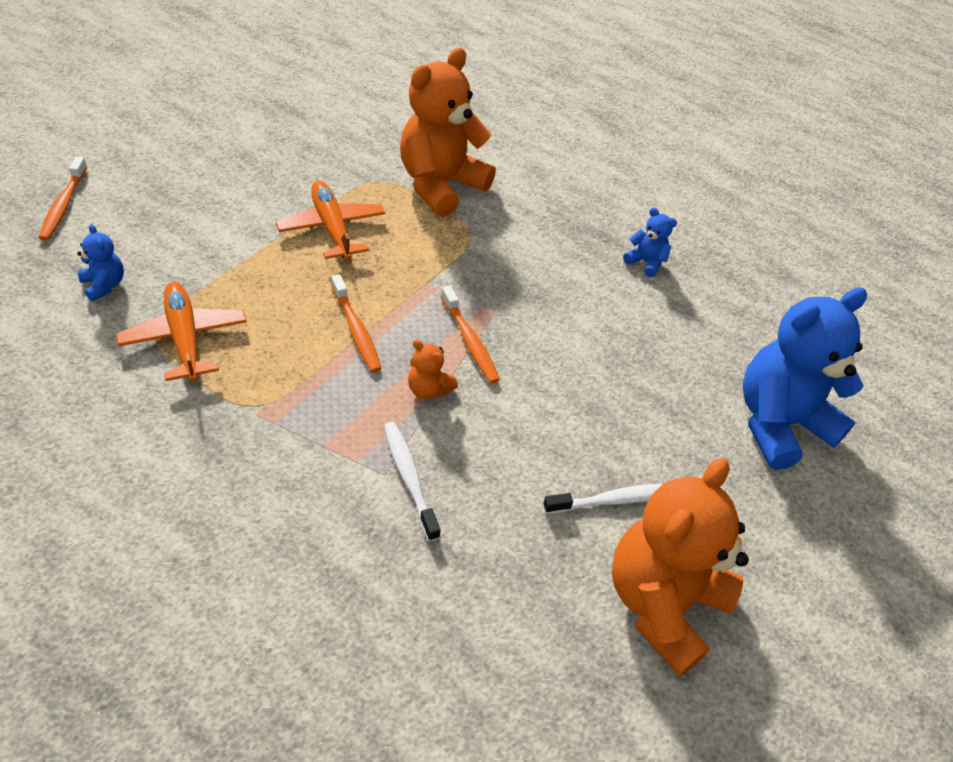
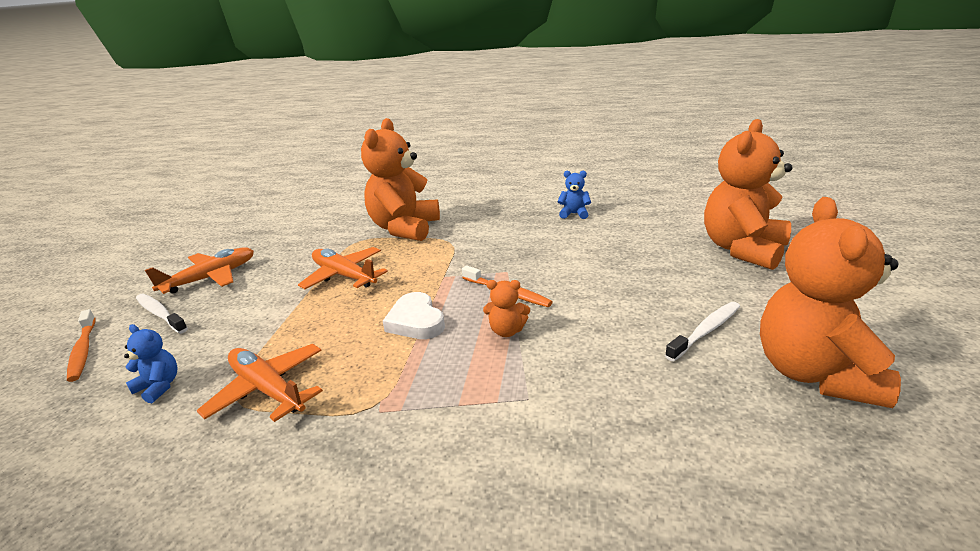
camera: 20 degrees left, 20 degrees down
orange toothbrush [331,274,382,372] -> white heart [383,292,445,339]
white toothbrush [384,422,441,542] -> white toothbrush moved to [136,294,188,334]
blue teddy bear [742,287,867,470] -> orange teddy bear [704,119,792,270]
none -> orange plane [145,247,254,294]

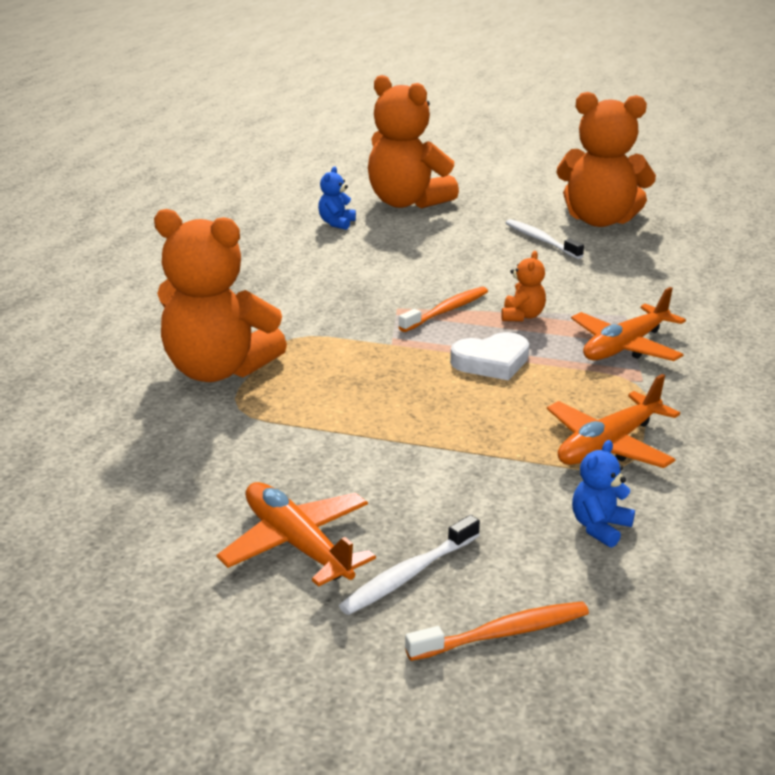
camera: 85 degrees left, 0 degrees up
orange plane [298,247,388,289] -> orange plane moved to [571,287,686,361]
blue teddy bear [558,171,591,219] -> blue teddy bear moved to [318,166,356,230]

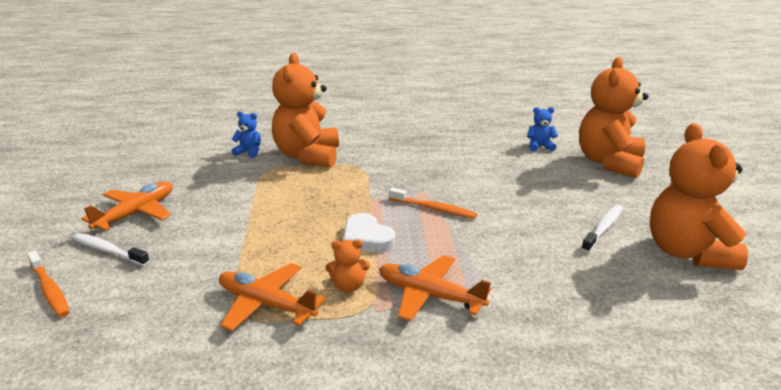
camera: 70 degrees right, 0 degrees up
orange teddy bear [501,251,546,321] -> orange teddy bear moved to [325,239,370,292]
blue teddy bear [572,440,635,548] -> blue teddy bear moved to [232,111,261,158]

